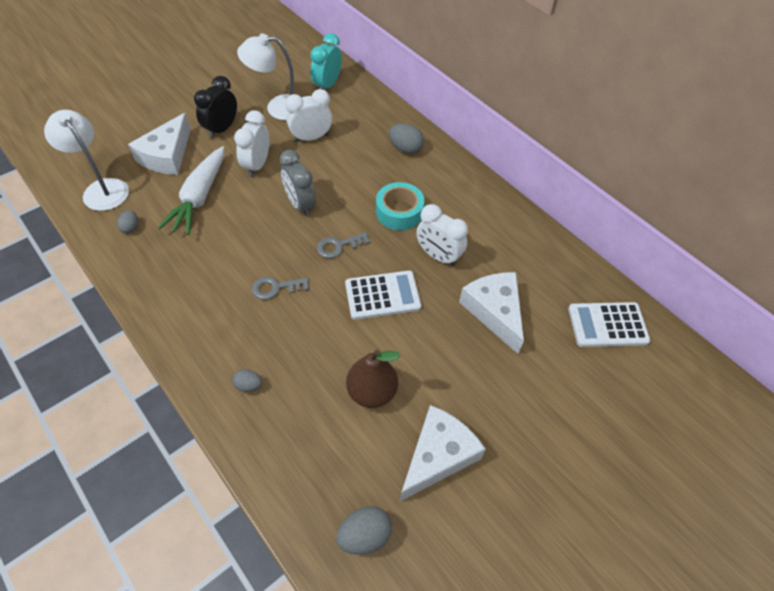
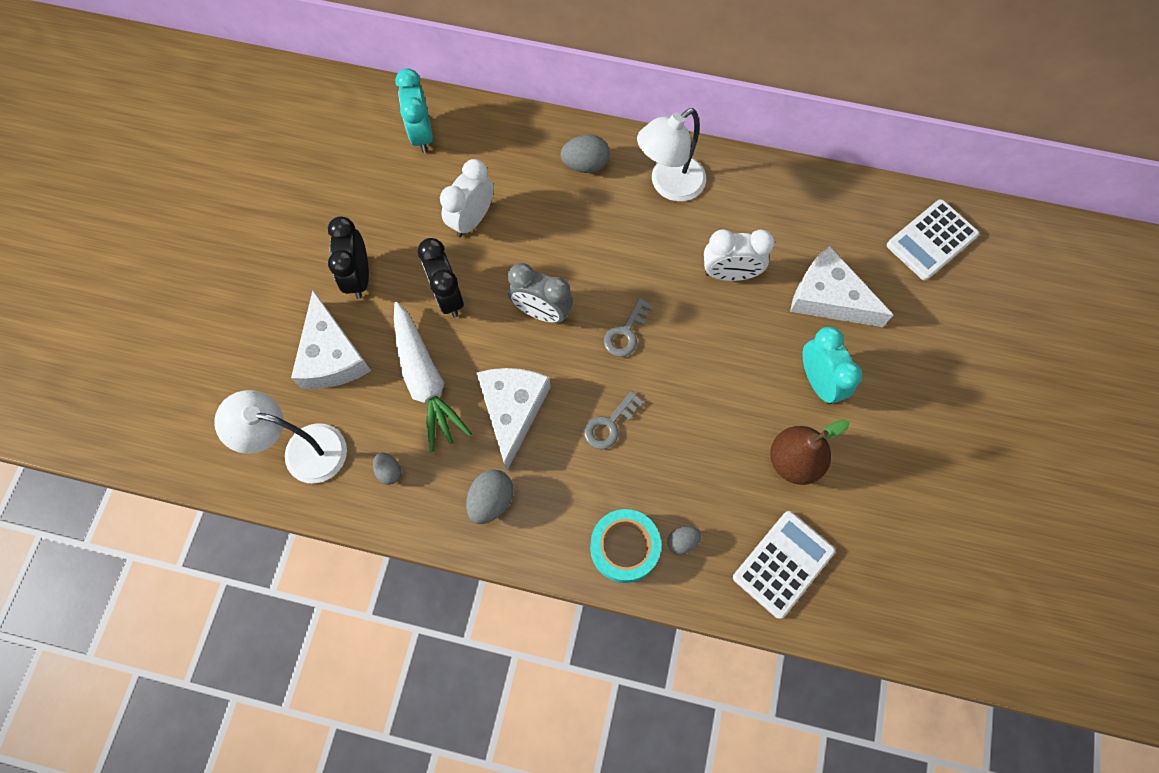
camera: 35 degrees left, 15 degrees up
white clock [234,110,269,177] -> black clock [418,238,464,317]
white lamp [237,34,294,120] -> white lamp moved to [637,108,706,201]
grey egg [336,506,392,555] -> grey egg moved to [466,470,513,524]
white calculator [345,270,421,320] -> white calculator moved to [733,511,835,619]
turquoise tape [376,182,425,230] -> turquoise tape moved to [590,509,661,583]
white cheese [400,405,486,501] -> white cheese moved to [477,368,550,470]
none -> turquoise clock [802,327,862,404]

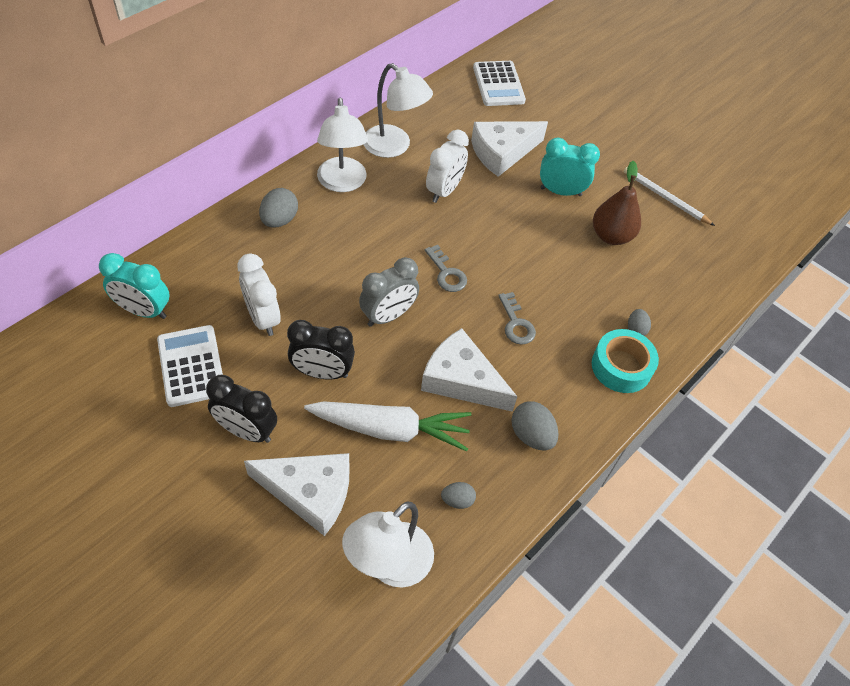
camera: 65 degrees left, 15 degrees down
white calculator [733,511,835,619] -> white calculator moved to [157,325,223,407]
none -> white lamp [363,63,433,158]
none -> white pencil [624,167,715,226]

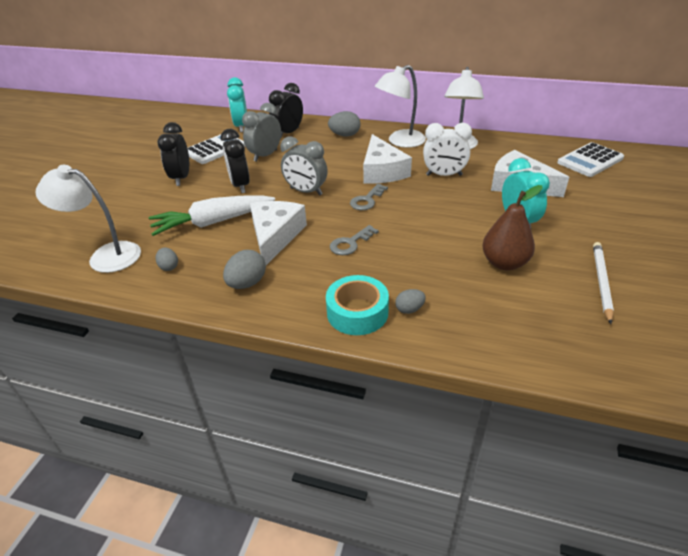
camera: 70 degrees right, 15 degrees down
white clock [237,254,281,336] -> grey clock [242,103,281,162]
white cheese [244,453,349,536] -> white cheese moved to [363,134,412,184]
white carrot [304,401,471,452] -> white carrot turned 90 degrees clockwise [149,195,275,236]
none -> black clock [269,83,303,137]

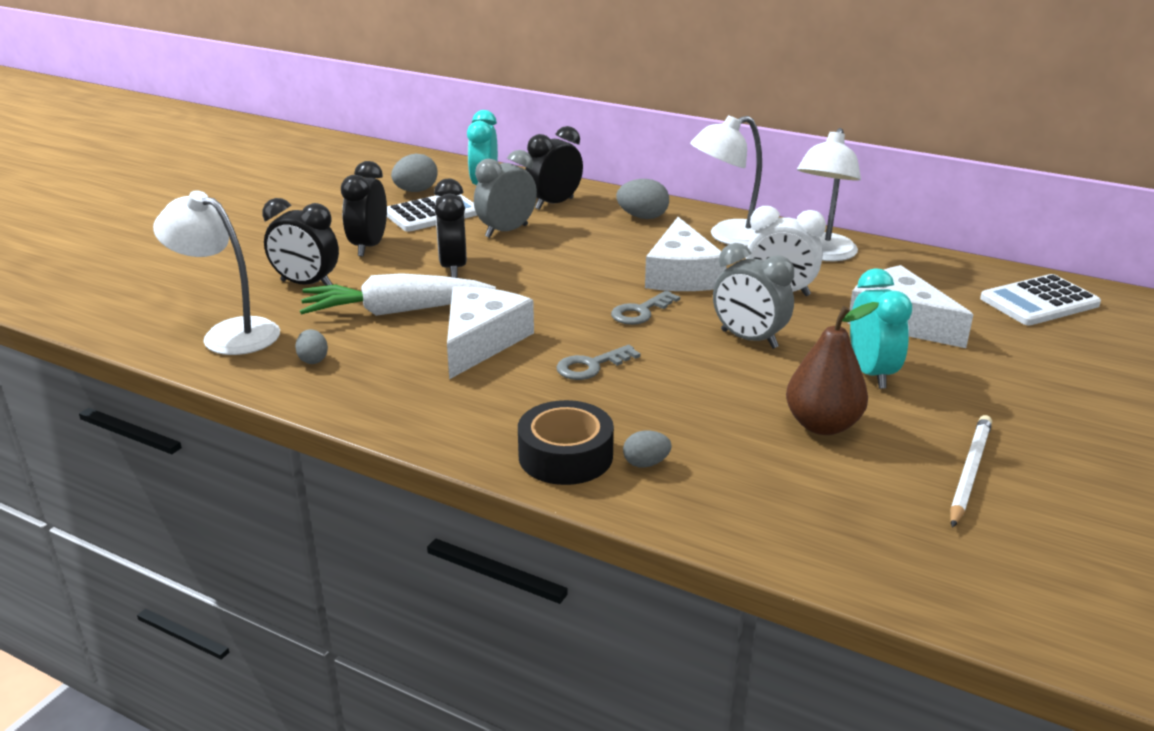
camera: 10 degrees right, 10 degrees down
grey egg [223,250,266,289] -> grey egg moved to [391,154,438,192]
grey clock [280,137,327,195] -> grey clock moved to [713,243,794,349]
turquoise tape [326,275,389,335] -> black tape [518,400,614,485]
none -> black clock [262,198,339,286]

